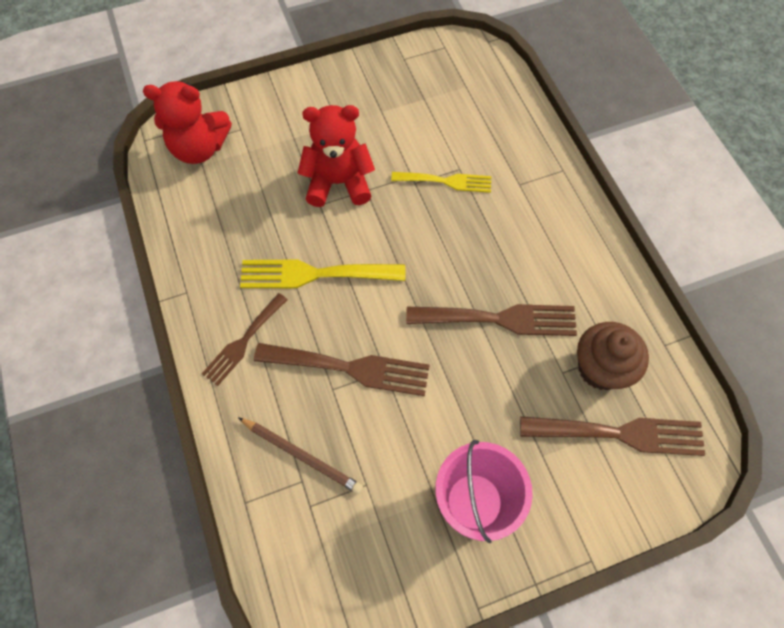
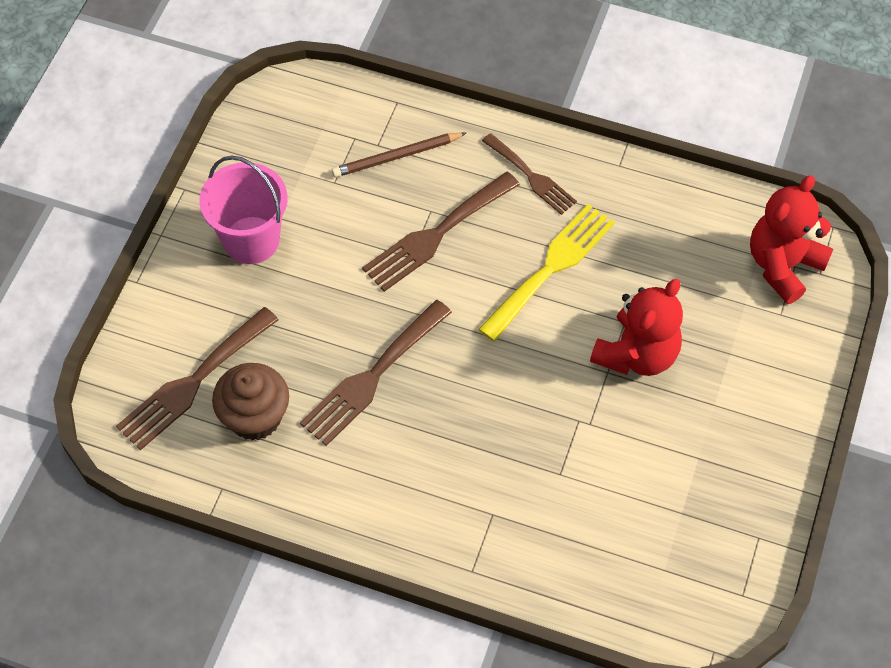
camera: 130 degrees right, 5 degrees down
brown fork [202,293,288,386] -> brown fork turned 150 degrees clockwise [482,133,577,215]
yellow fork [391,172,491,193] -> none

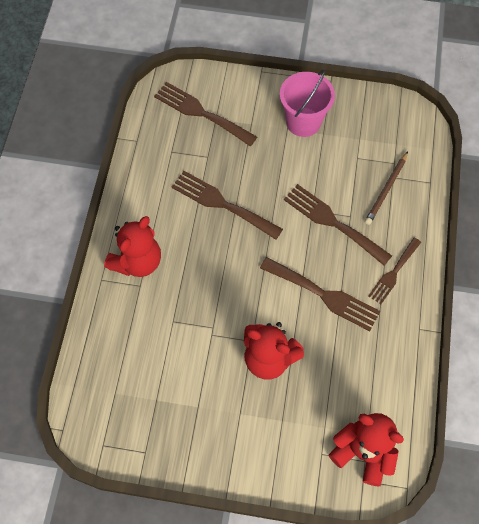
camera: 80 degrees right, 5 degrees up
brown cupcake [212,363,289,440] -> none
brown pencil [332,132,466,177] -> brown pencil turned 120 degrees counterclockwise [365,151,408,225]
yellow fork [478,204,615,342] -> brown fork [260,257,380,331]
none -> red teddy bear [104,216,161,277]

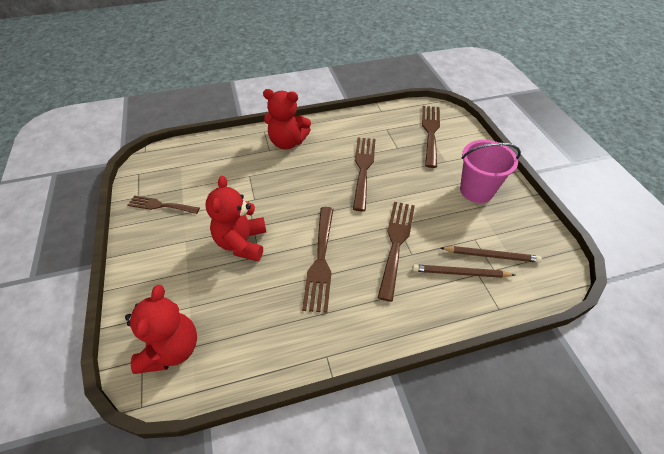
camera: 65 degrees right, 15 degrees down
brown fork [368,237,421,304] -> brown fork moved to [128,196,200,214]
none -> brown pencil [441,246,542,263]

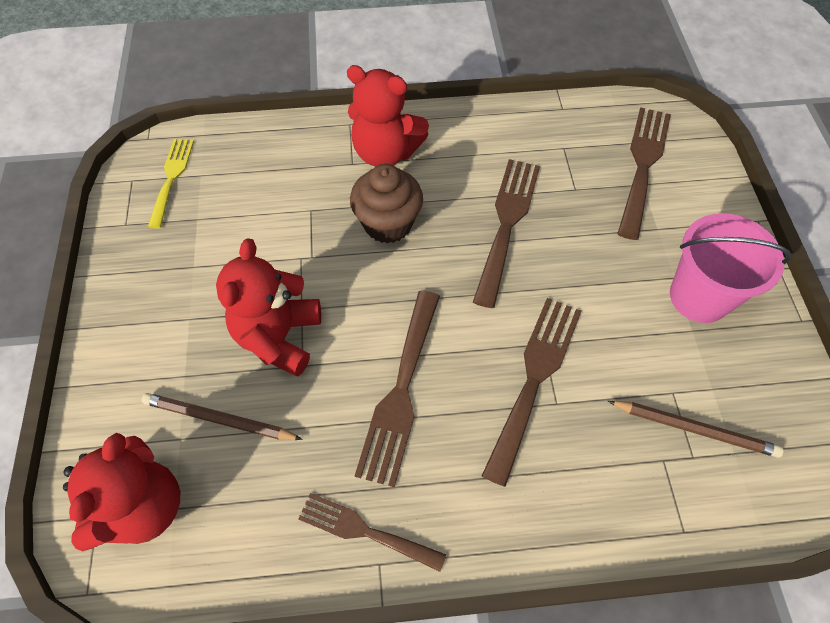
camera: 10 degrees right, 10 degrees up
brown fork [128,196,200,214] -> brown fork moved to [298,493,446,572]
brown pencil [412,264,515,278] -> brown pencil moved to [142,393,303,440]
none -> yellow fork [148,139,194,228]
none -> brown cupcake [350,164,423,244]

